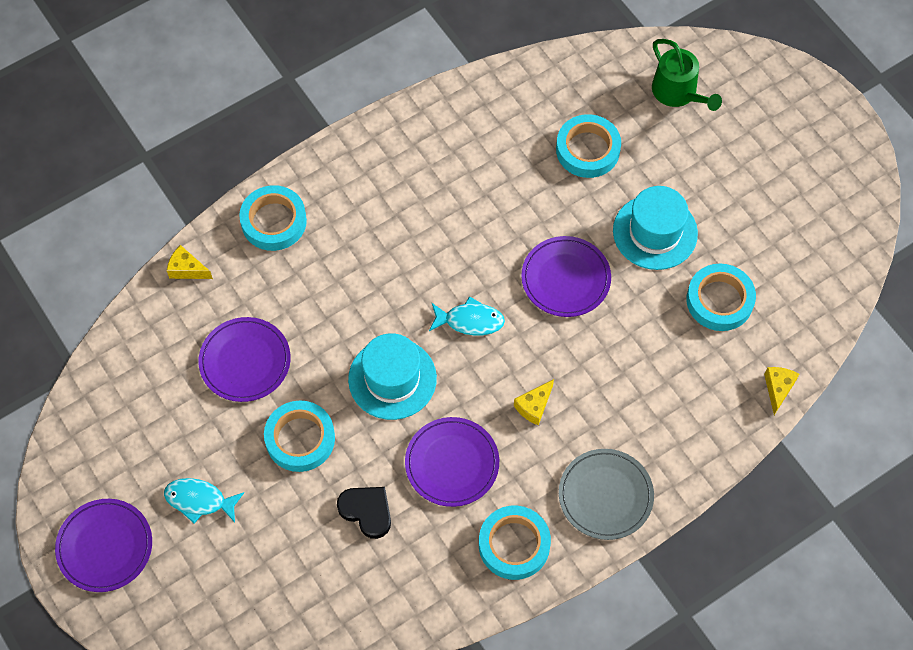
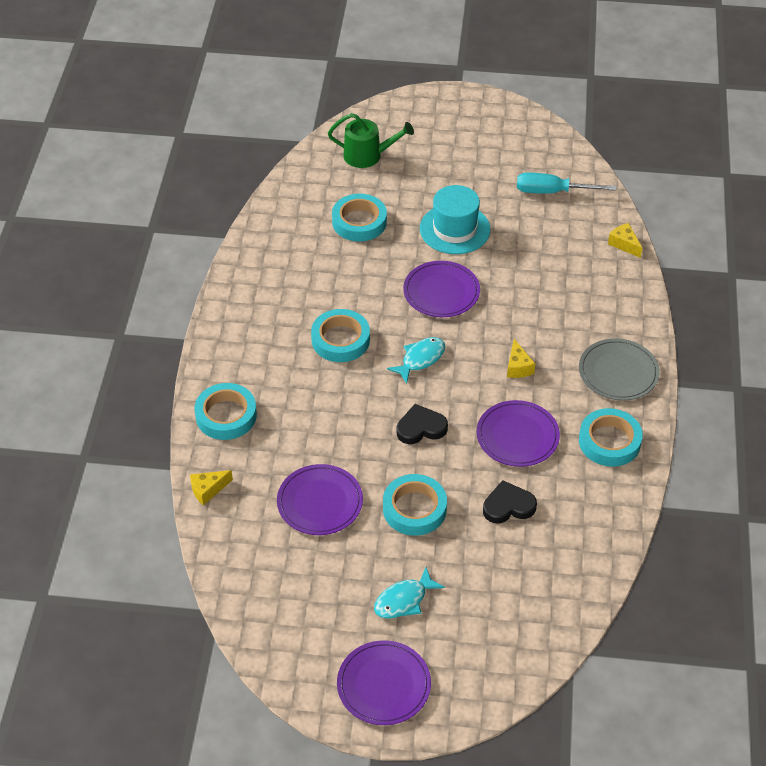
camera: 50 degrees left, 15 degrees down
turquoise hat [348,333,437,420] -> black heart [397,404,448,444]
turquoise tape [686,264,756,331] -> turquoise tape moved to [311,309,370,362]
none -> turquoise screwdriver [517,172,616,194]

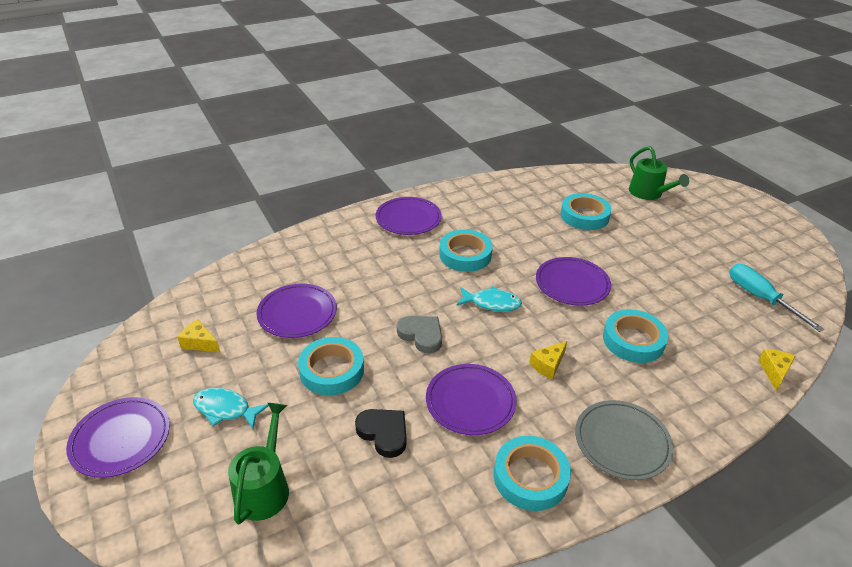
camera: 55 degrees right, 10 degrees down
yellow cheese [190,470,233,506] -> yellow cheese moved to [177,320,220,352]
turquoise tape [195,383,257,440] -> turquoise tape moved to [603,309,669,363]
black heart [397,404,448,444] -> grey heart [397,316,442,353]
turquoise hat [420,185,491,254] -> none
none -> green watering can [228,403,289,524]
none -> purple plate [376,197,442,235]

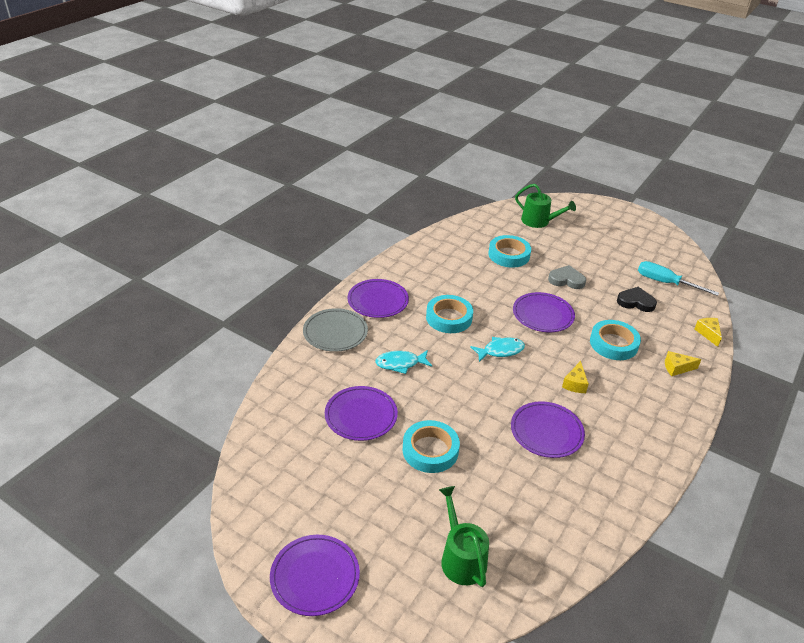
camera: 30 degrees left, 0 degrees up
yellow cheese [177,320,220,352] -> yellow cheese moved to [665,351,702,376]
turquoise fish [193,388,269,429] -> turquoise fish moved to [375,350,432,374]
black heart [355,409,406,458] -> black heart moved to [617,287,657,312]
grey heart [397,316,442,353] -> grey heart moved to [548,265,586,289]
turquoise tape [494,436,571,511] -> none
grey plate [575,400,673,480] -> grey plate moved to [303,308,368,352]

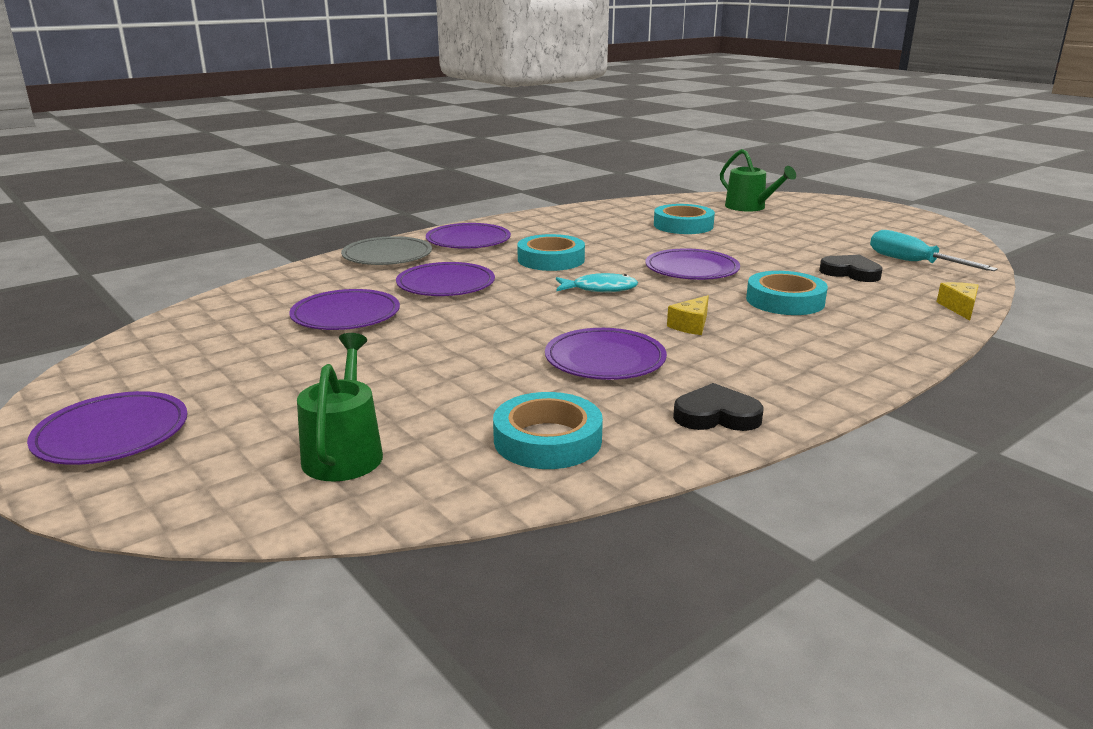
camera: 20 degrees right, 15 degrees down
turquoise fish [375,350,432,374] -> purple plate [396,262,495,296]
turquoise tape [402,420,460,473] -> turquoise tape moved to [493,392,603,469]
grey heart [548,265,586,289] -> none
yellow cheese [665,351,702,376] -> none
none -> black heart [673,383,763,431]

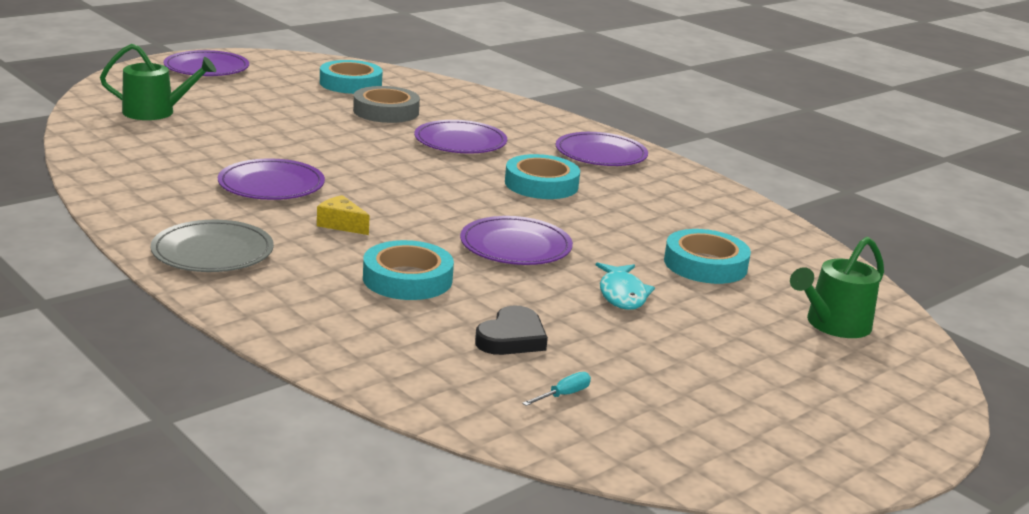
camera: 85 degrees right, 0 degrees up
purple plate [289,289,400,330] -> grey tape [353,86,420,123]
grey plate [341,236,432,265] -> grey plate moved to [151,220,274,272]
turquoise tape [493,392,603,469] -> turquoise tape moved to [320,60,383,94]
turquoise fish [556,273,638,292] -> turquoise fish moved to [596,262,655,310]
black heart [673,383,763,431] -> none
turquoise screwdriver [870,230,998,271] -> turquoise screwdriver [522,372,591,406], size x0.46
yellow cheese [937,282,979,321] -> none

